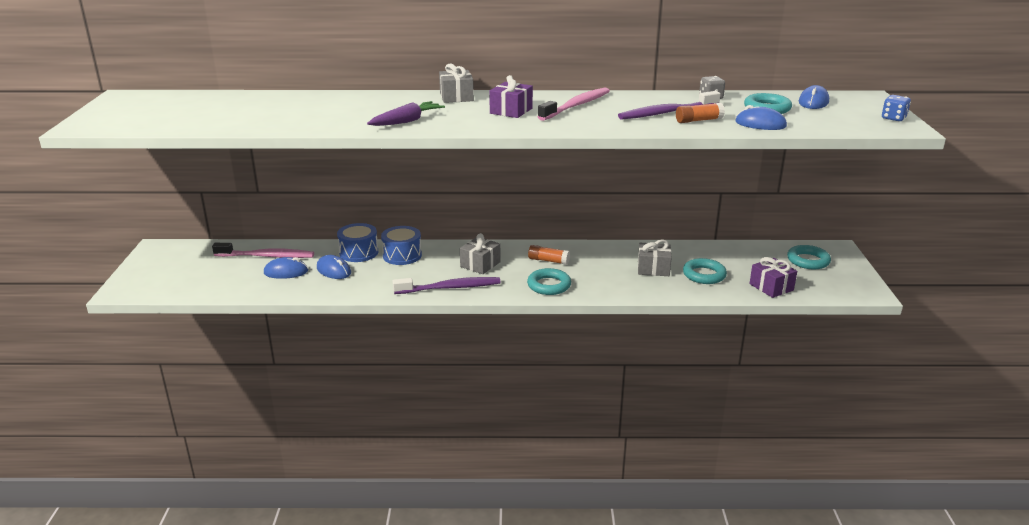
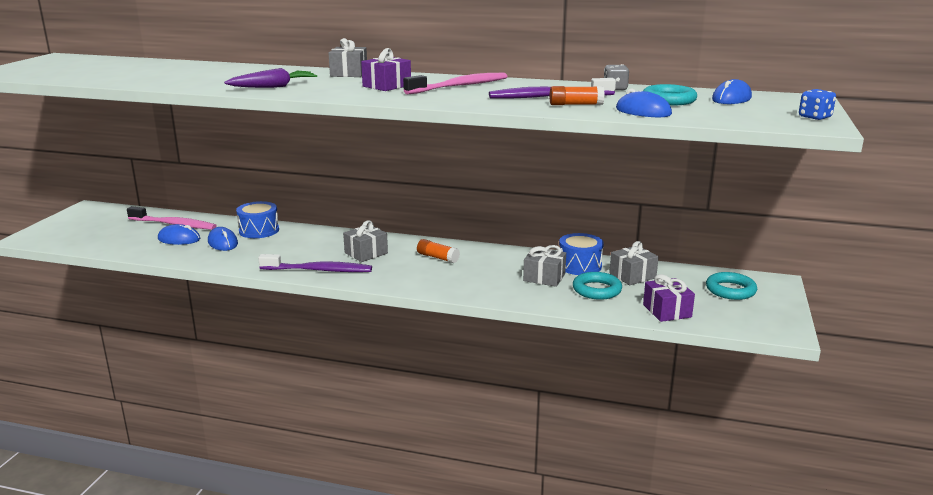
camera: 15 degrees right, 5 degrees down
blue drum [381,226,422,265] -> blue drum moved to [559,233,604,275]
turquoise ring [527,268,571,295] -> none
none -> grey gift [609,241,659,285]

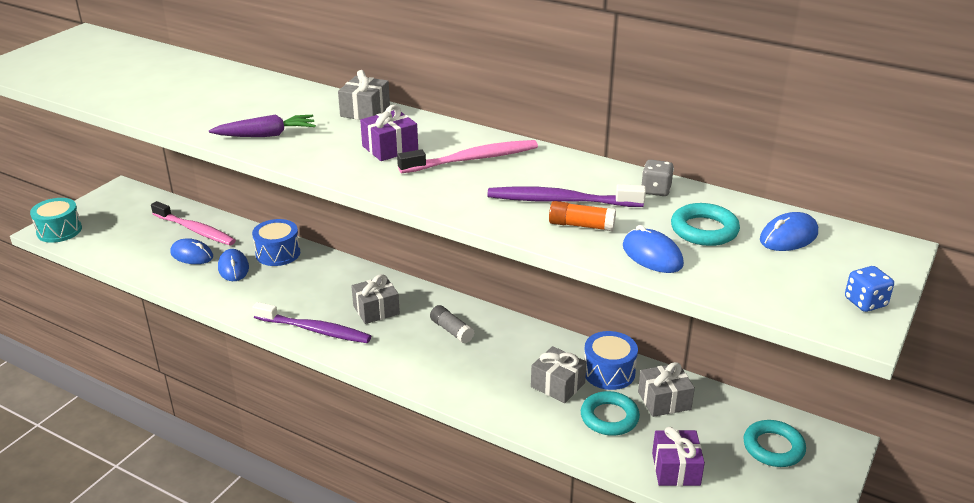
camera: 15 degrees right, 10 degrees up
orange glue stick [417,239,460,263] -> grey glue stick [430,305,474,344]
none -> turquoise drum [30,198,82,243]

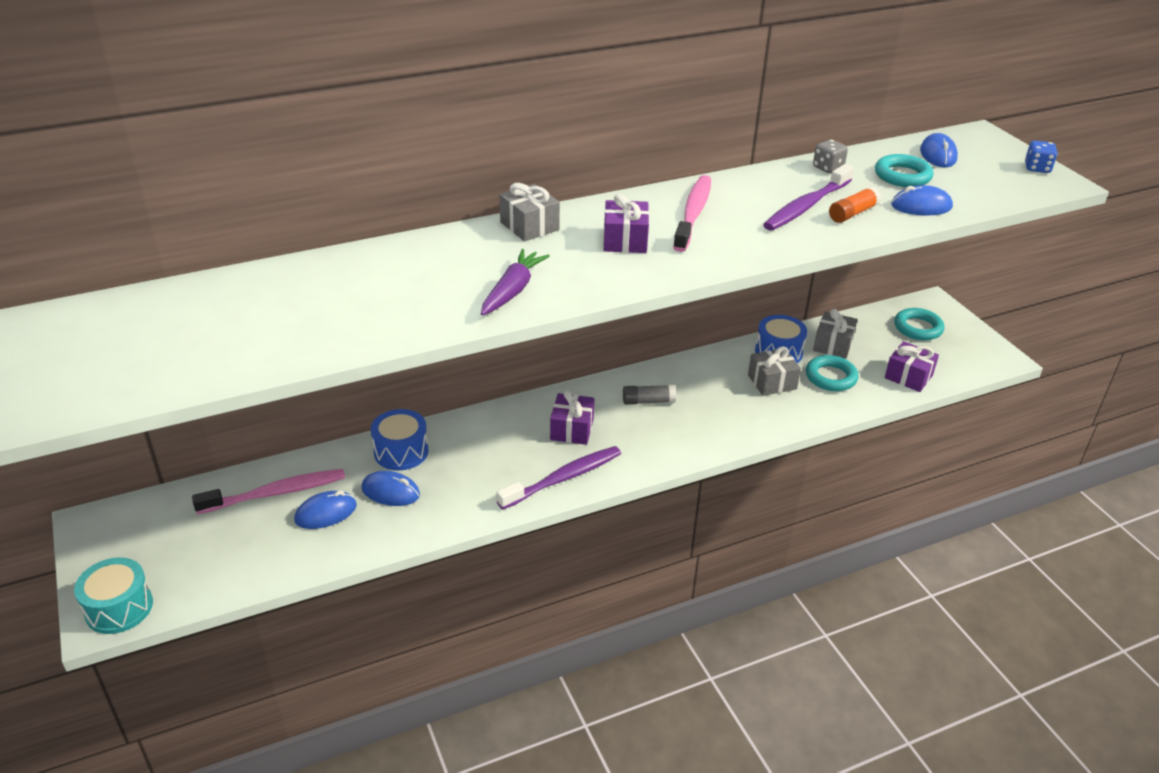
camera: 55 degrees left, 5 degrees up
grey gift [351,274,400,324] -> purple gift [550,390,594,445]

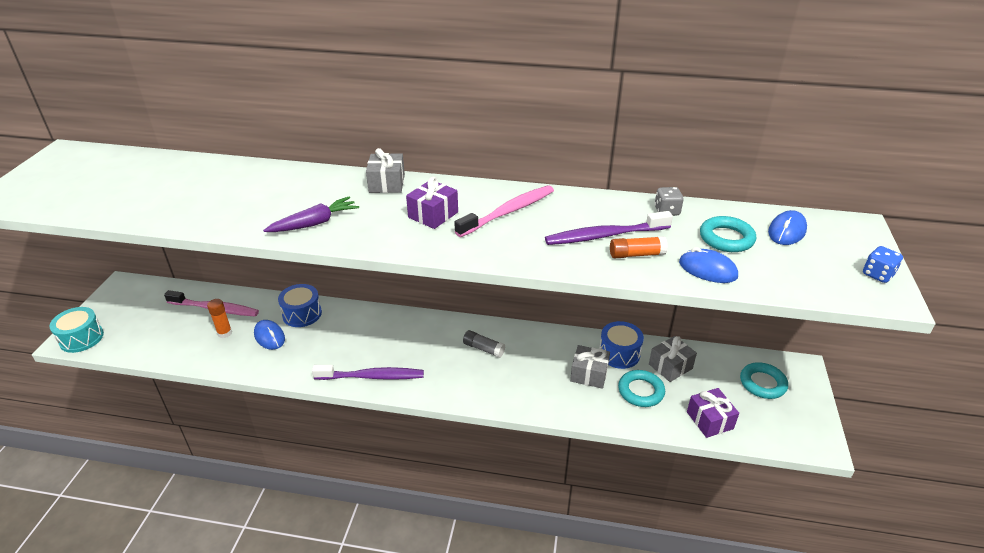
camera: 35 degrees right, 0 degrees up
blue mouse [294,491,357,529] -> orange glue stick [207,299,232,338]
purple gift [550,390,594,445] -> none

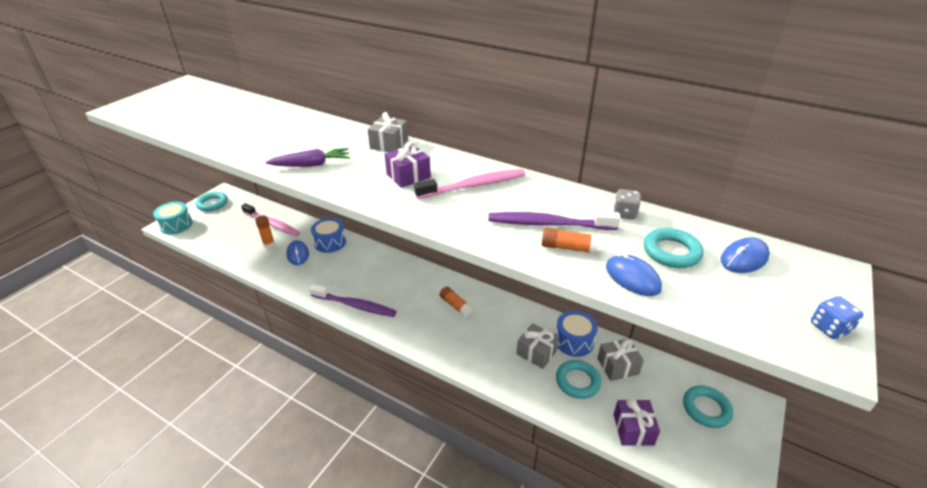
camera: 20 degrees right, 0 degrees up
grey glue stick [463,330,505,358] -> orange glue stick [440,287,473,317]
none -> turquoise ring [196,192,228,211]

